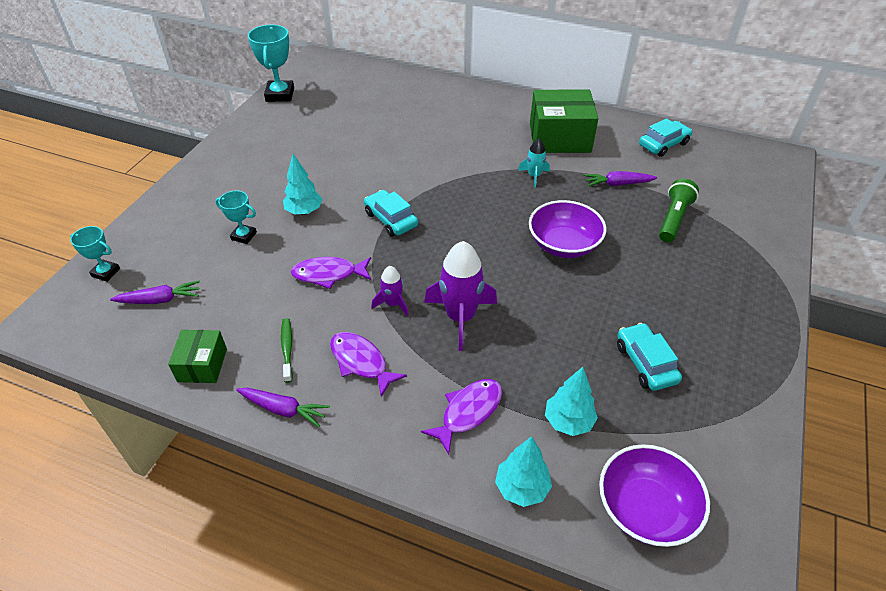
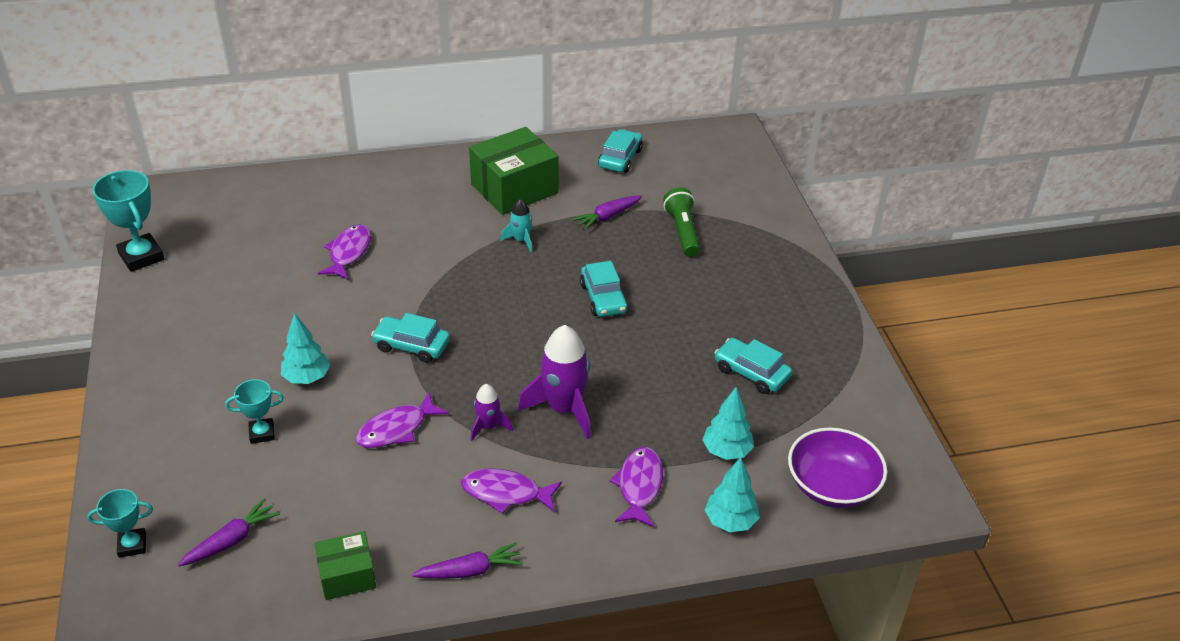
camera: 35 degrees left, 5 degrees down
green box [168,330,227,383] -> green box turned 75 degrees counterclockwise [314,531,376,600]
green toothbrush [281,318,293,383] -> none
purple bowl [529,200,606,258] -> turquoise car [580,261,628,317]
none -> purple fish [318,224,371,280]

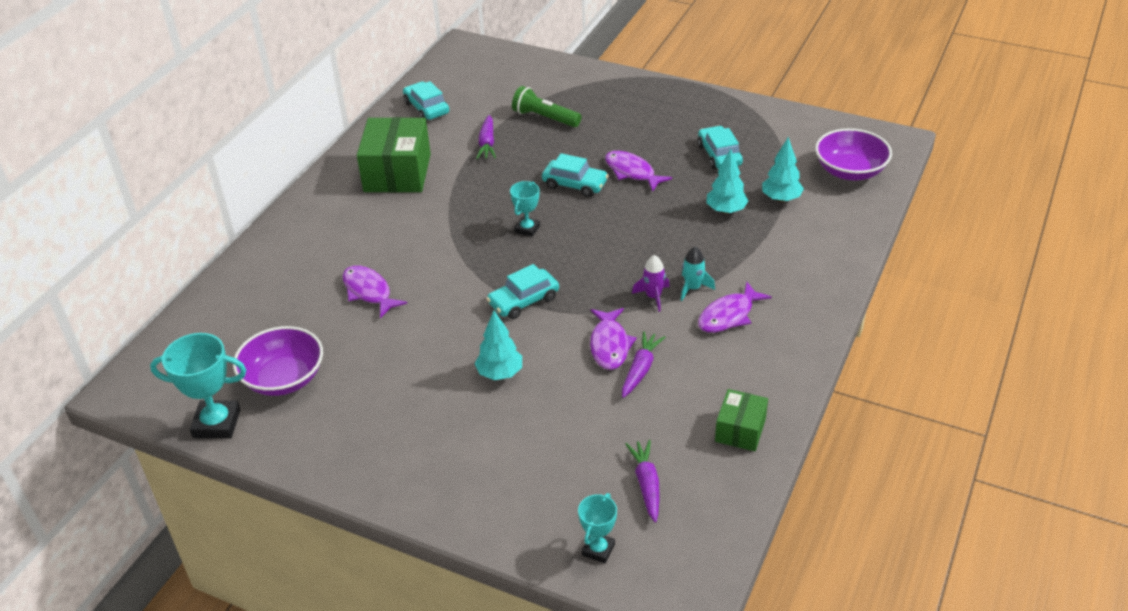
camera: 50 degrees left, 0 degrees up
turquoise trophy [225,379,284,444] -> turquoise trophy moved to [510,181,540,237]
purple carrot [412,542,523,579] -> purple carrot moved to [622,331,665,398]
turquoise rocket [500,199,533,252] -> turquoise rocket moved to [681,246,715,301]
purple rocket [518,325,591,439] -> none
purple fish [610,447,663,527] -> purple fish moved to [605,151,672,192]
turquoise tree [705,457,759,532] -> turquoise tree moved to [706,149,748,214]
turquoise car [714,338,792,394] -> turquoise car turned 90 degrees clockwise [697,126,743,169]
none -> purple bowl [233,326,323,396]

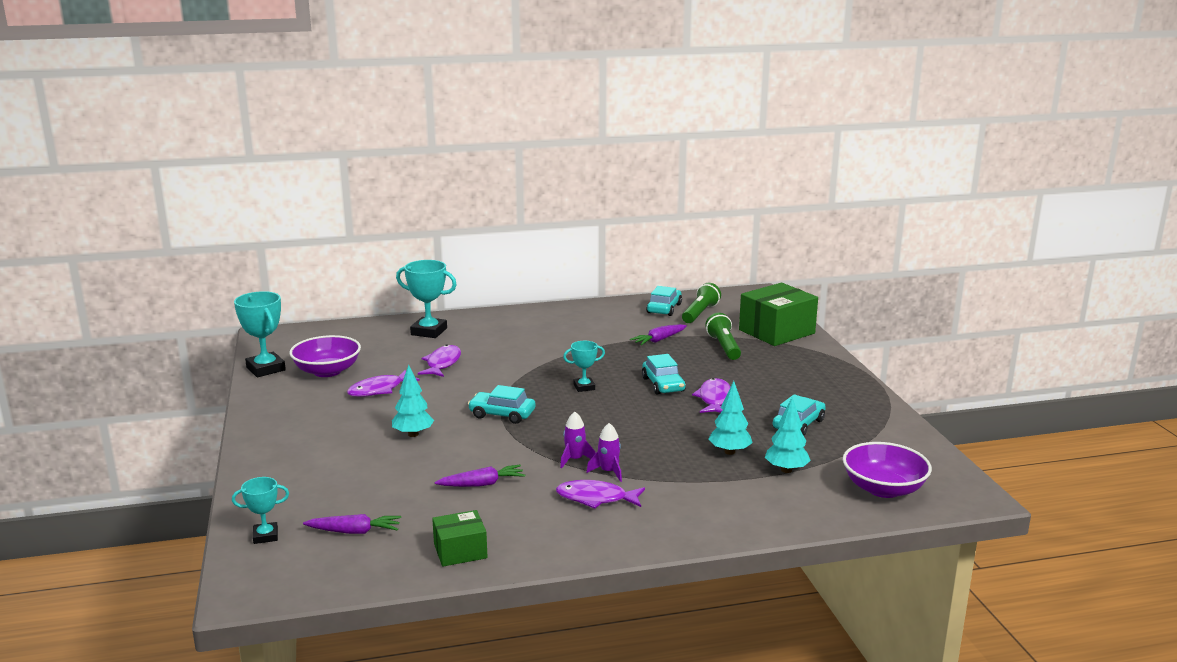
camera: 50 degrees right, 20 degrees down
green box [357,117,431,192] -> green box moved to [739,283,818,346]
purple fish [590,308,637,370] -> purple fish moved to [347,370,420,397]
purple carrot [625,440,660,523] -> purple carrot turned 45 degrees clockwise [303,514,401,534]
turquoise rocket [681,246,715,301] -> purple rocket [587,423,622,482]
none -> turquoise trophy [396,260,457,338]
none -> green flashlight [682,283,721,323]

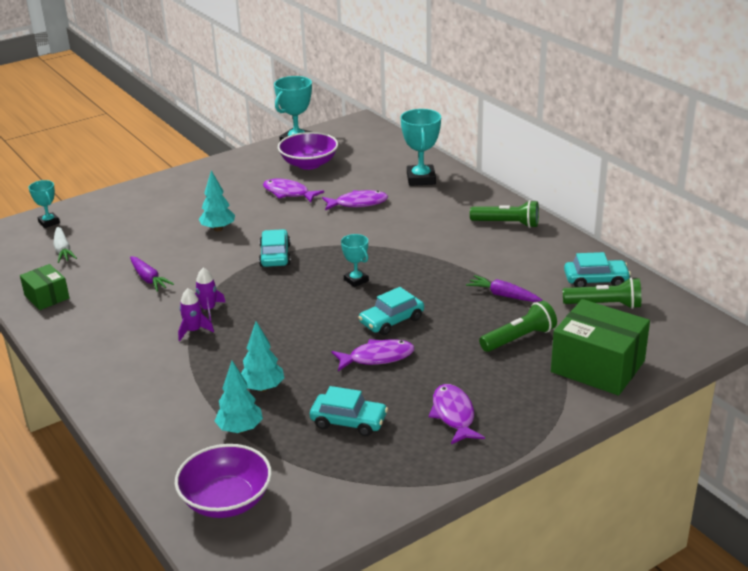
camera: 70 degrees right, 10 degrees up
purple carrot [303,514,401,534] -> white carrot [53,227,77,263]
purple fish [556,480,645,509] -> purple fish moved to [429,384,485,444]
none -> green flashlight [470,200,539,228]

